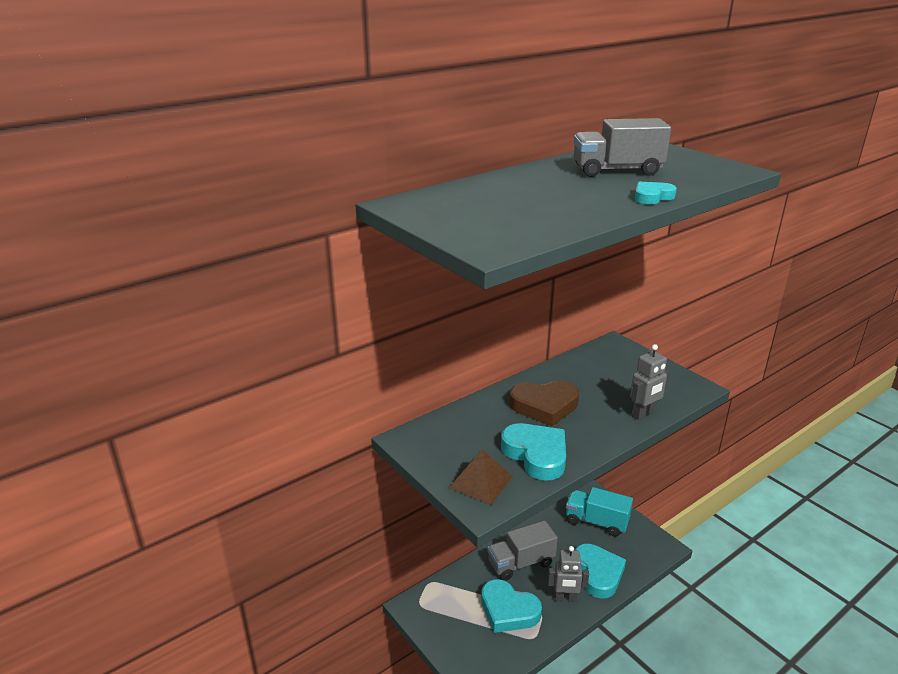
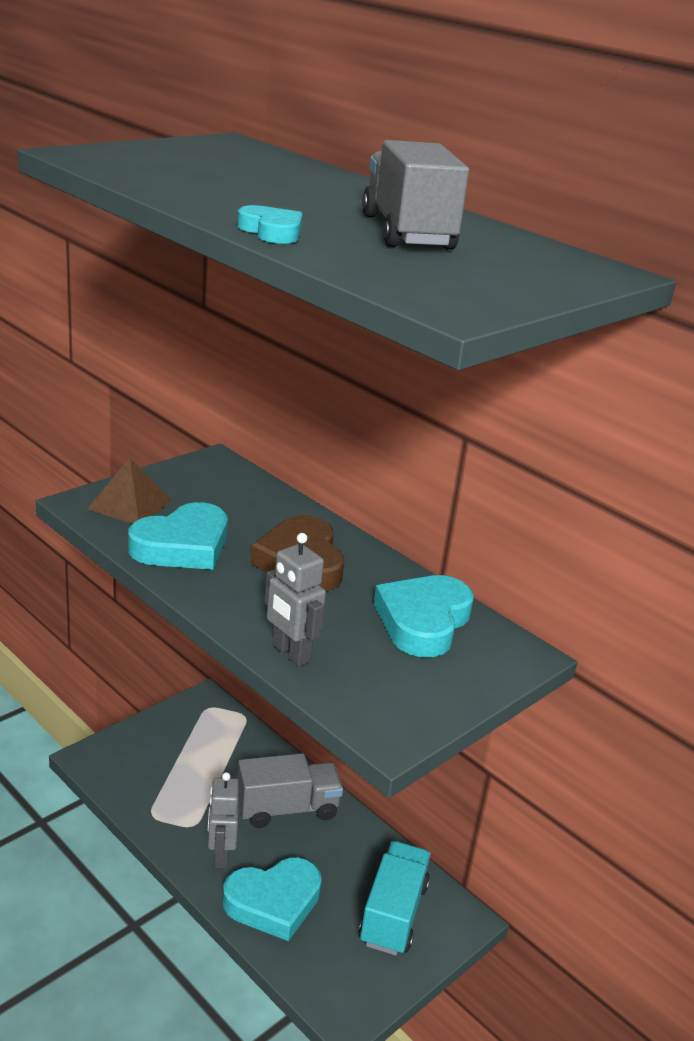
camera: 80 degrees right, 0 degrees up
turquoise heart [481,579,542,633] -> turquoise heart moved to [374,575,474,657]
grey truck [487,521,558,581] -> grey truck turned 105 degrees clockwise [237,753,343,828]

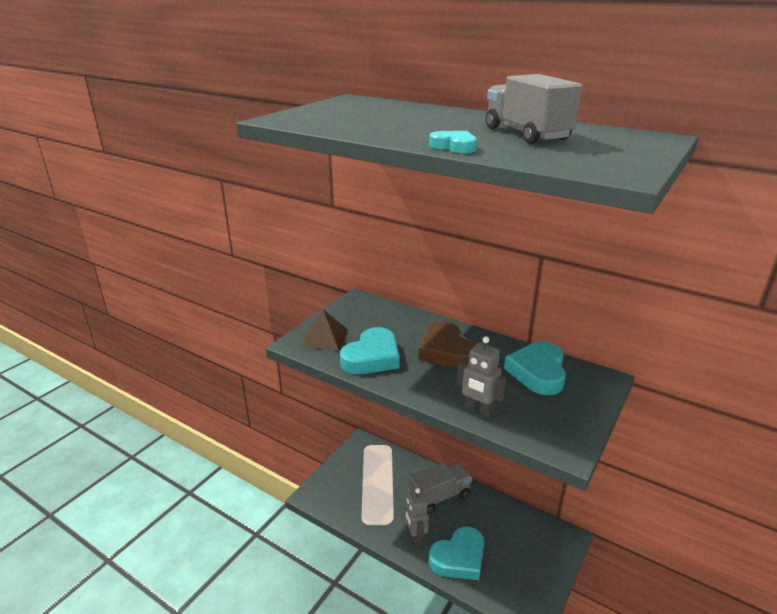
camera: 10 degrees left, 0 degrees up
turquoise truck [359,841,431,955] -> none

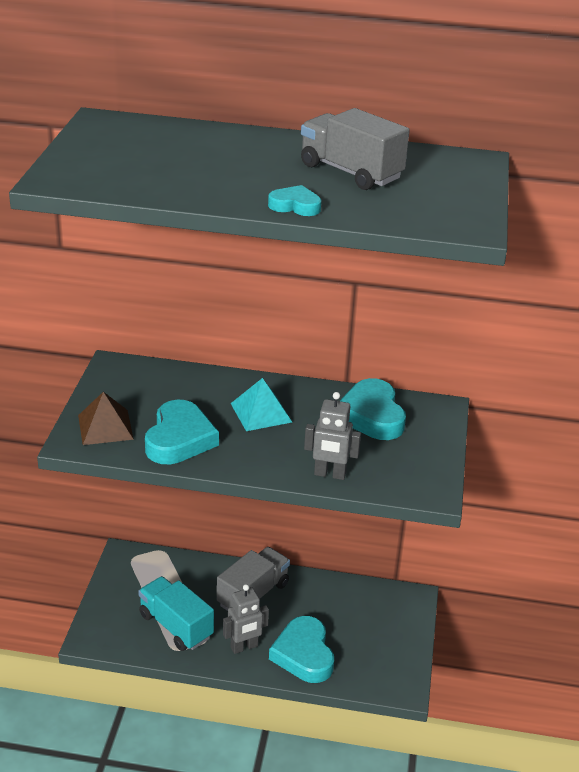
camera: 25 degrees left, 5 degrees up
grey robot [405,488,429,546] -> grey robot turned 75 degrees counterclockwise [223,584,269,654]
brown heart [418,322,476,369] -> turquoise pyramid [231,378,292,431]
turquoise heart [429,527,484,580] -> turquoise heart turned 135 degrees clockwise [269,616,334,683]
none -> turquoise truck [138,576,214,651]

